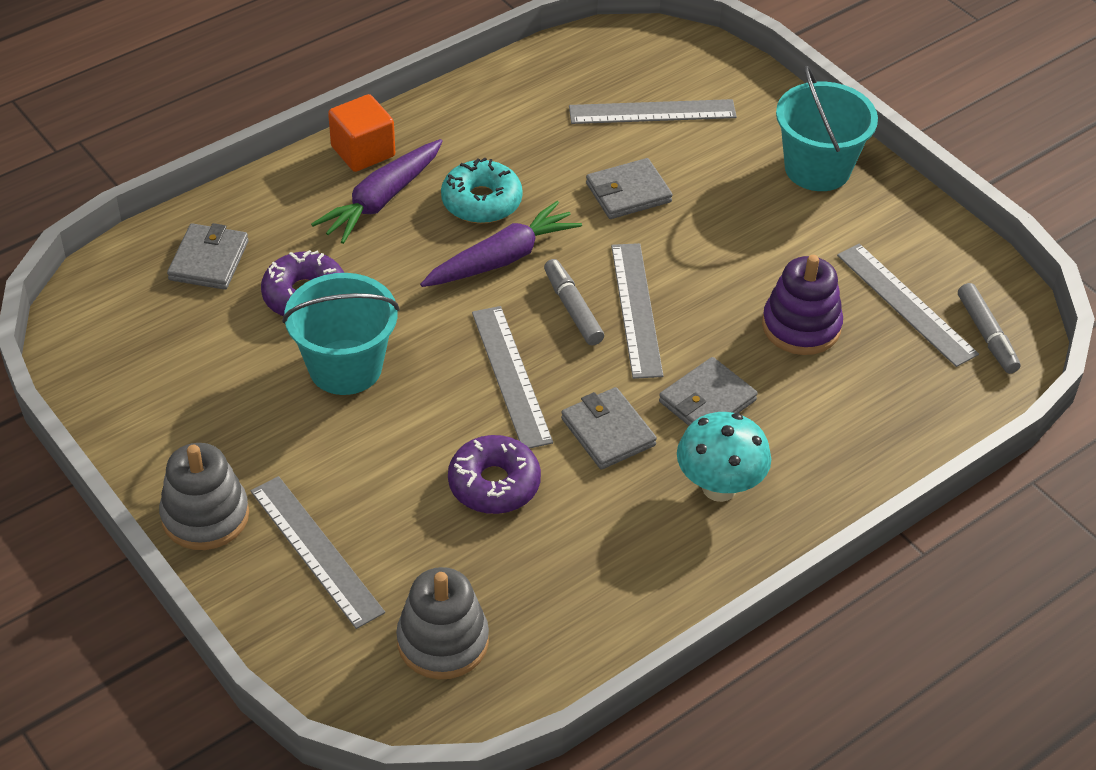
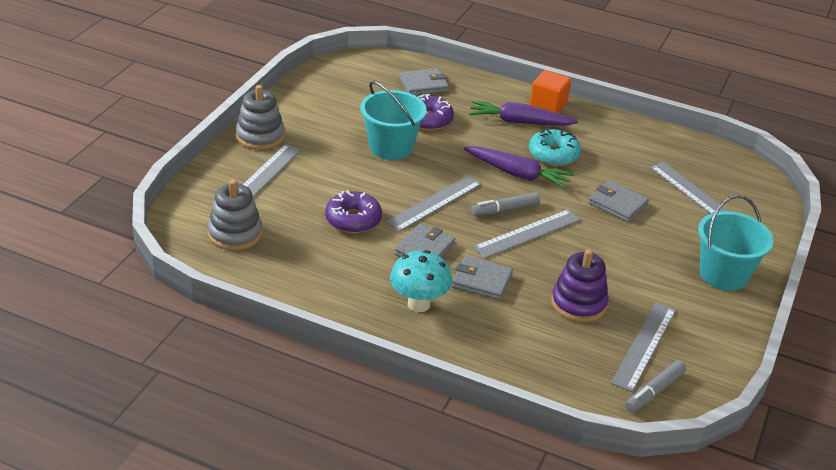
camera: 60 degrees right, 10 degrees down
grey marker [544,259,604,345] -> grey marker turned 150 degrees counterclockwise [471,192,540,216]

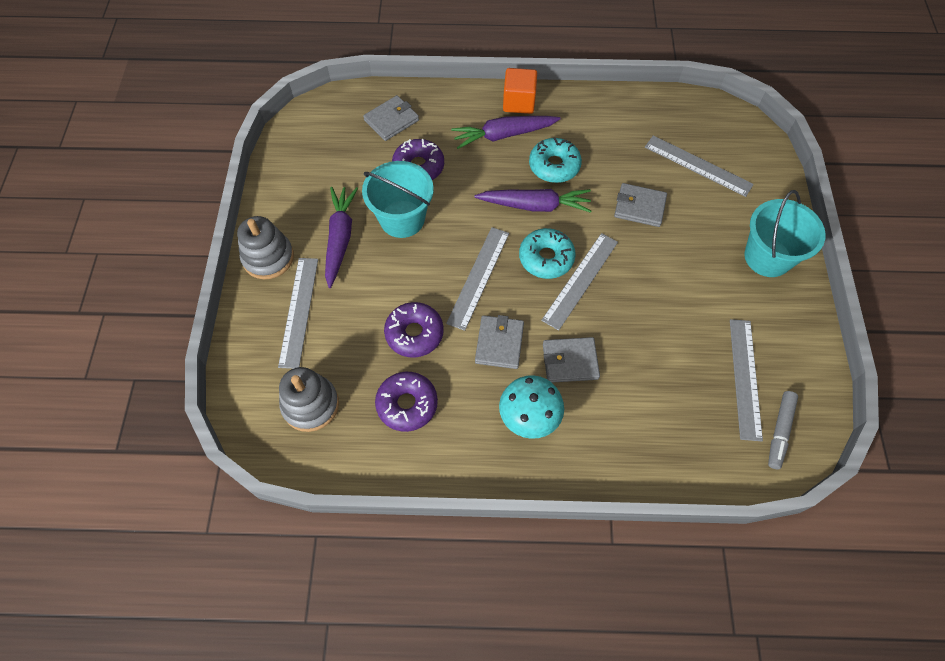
camera: 20 degrees left, 25 degrees up
grey marker [471,192,540,216] -> turquoise donut [519,228,576,279]
purple stacking toy [551,249,609,322] -> none
none -> purple carrot [325,187,358,288]
none -> purple donut [375,372,438,432]

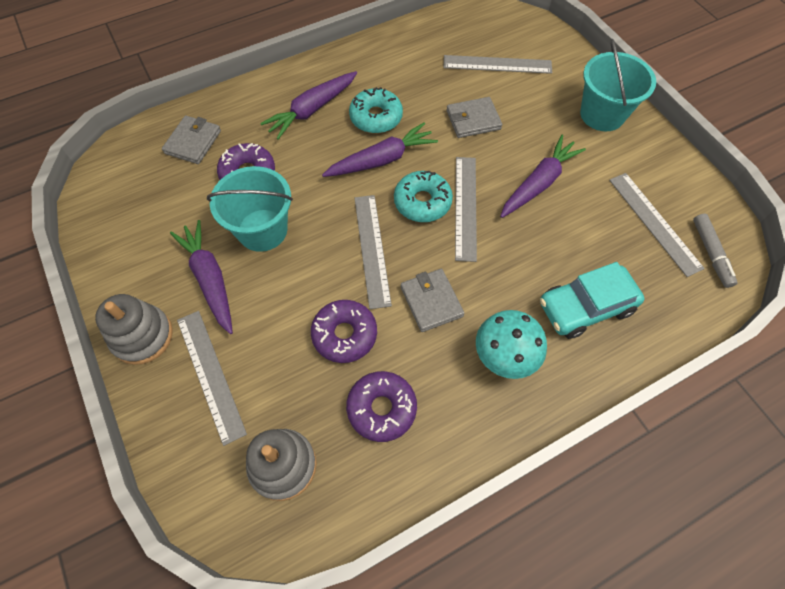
camera: 30 degrees left, 0 degrees up
orange cube [503,68,537,114] -> none
grey wallet [543,337,600,383] -> none
none -> purple carrot [500,135,586,218]
none -> turquoise car [540,262,645,339]

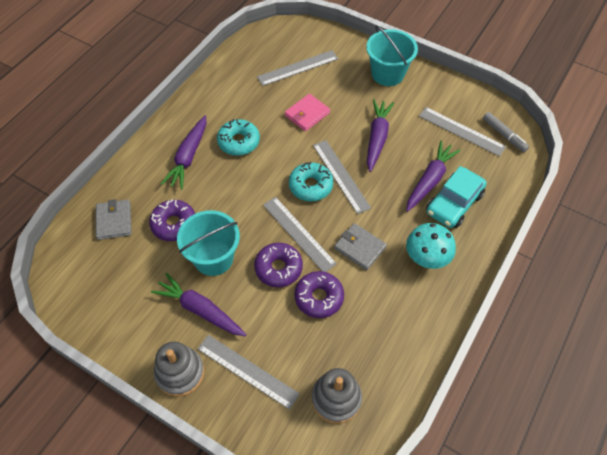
camera: 30 degrees left, 5 degrees down
purple carrot [322,122,438,177] -> purple carrot moved to [406,140,461,212]
purple donut [346,371,417,442] -> purple donut moved to [254,243,303,287]
grey wallet [446,97,502,138] -> pink wallet [285,94,330,131]

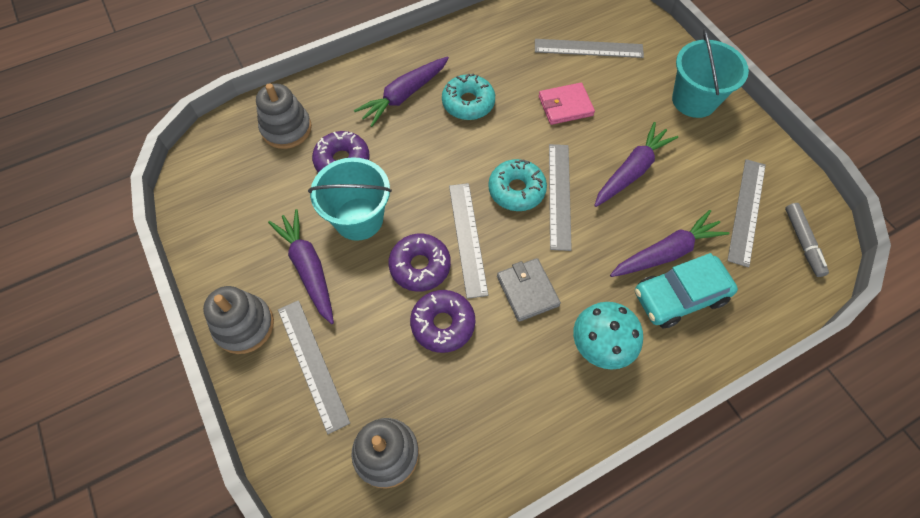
camera: 30 degrees right, 5 degrees up
grey wallet [96,199,132,240] -> grey stacking toy [256,83,312,149]
grey ruler [419,107,506,156] -> grey ruler turned 45 degrees clockwise [727,159,766,268]

